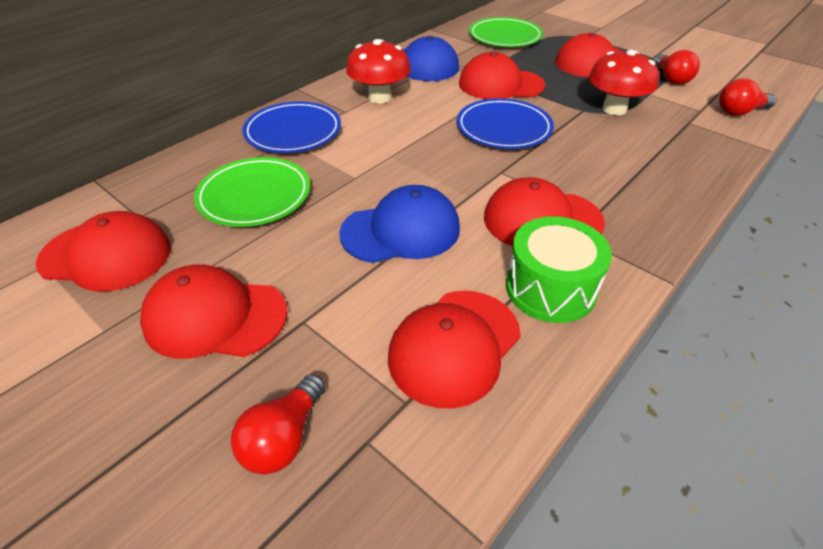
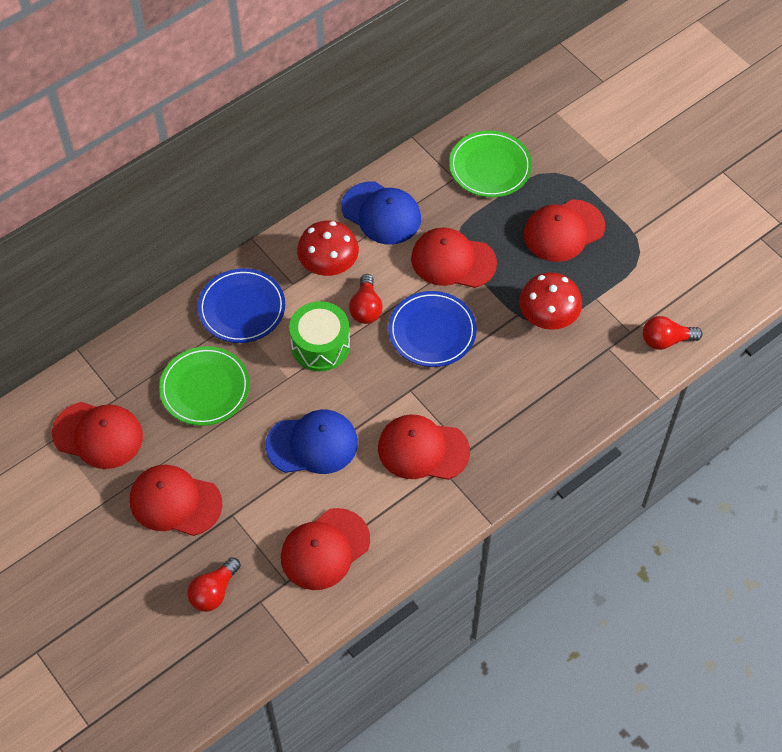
camera: 10 degrees right, 15 degrees up
green drum [506,216,612,323] -> green drum moved to [289,301,350,371]
red light bulb [653,50,700,85] -> red light bulb moved to [349,274,383,324]

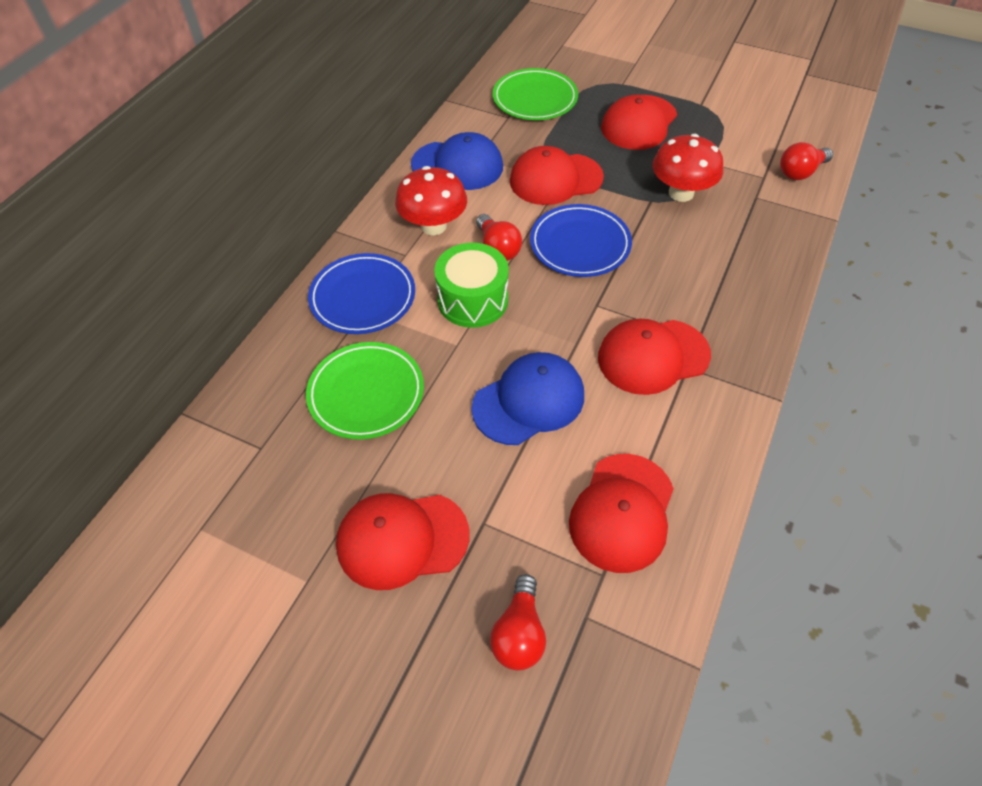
camera: 25 degrees left, 5 degrees down
red cap [52,402,143,469] -> none

